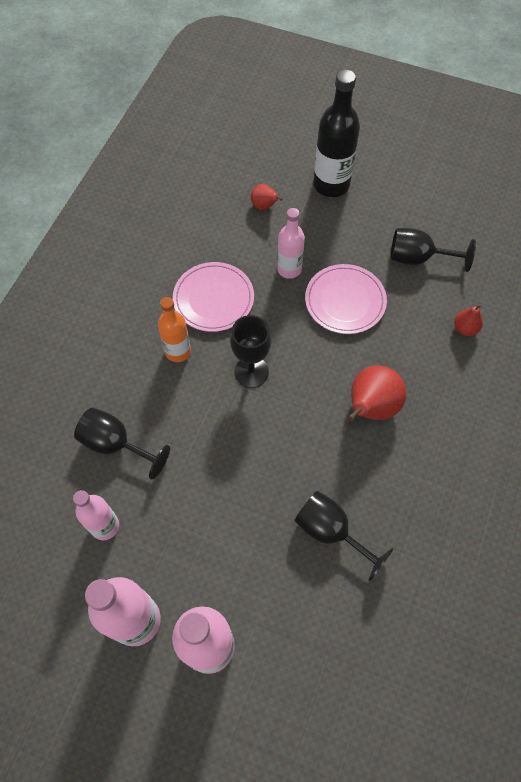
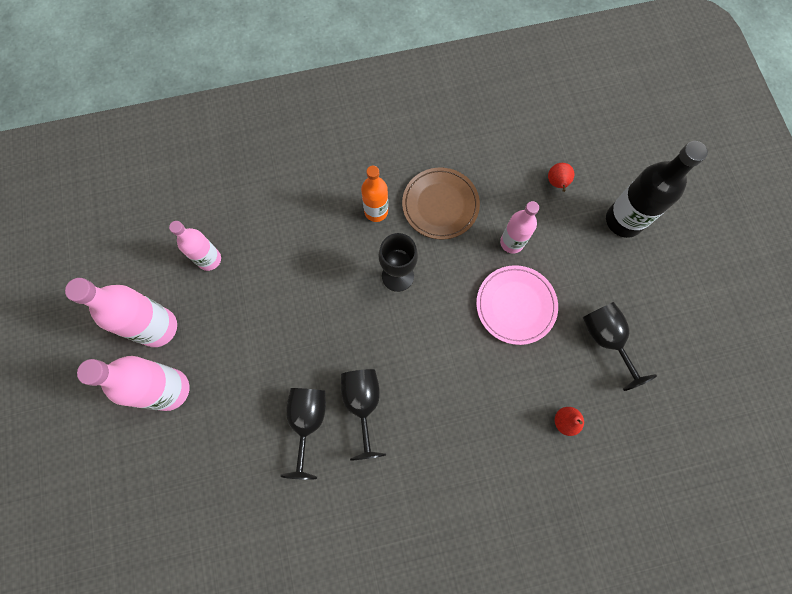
camera: 55 degrees right, 10 degrees up
black goblet [74,408,170,479] -> black goblet moved to [341,369,386,461]
pink plate [173,262,254,332] -> brown plate [402,168,480,239]
red pear [348,365,406,421] -> none

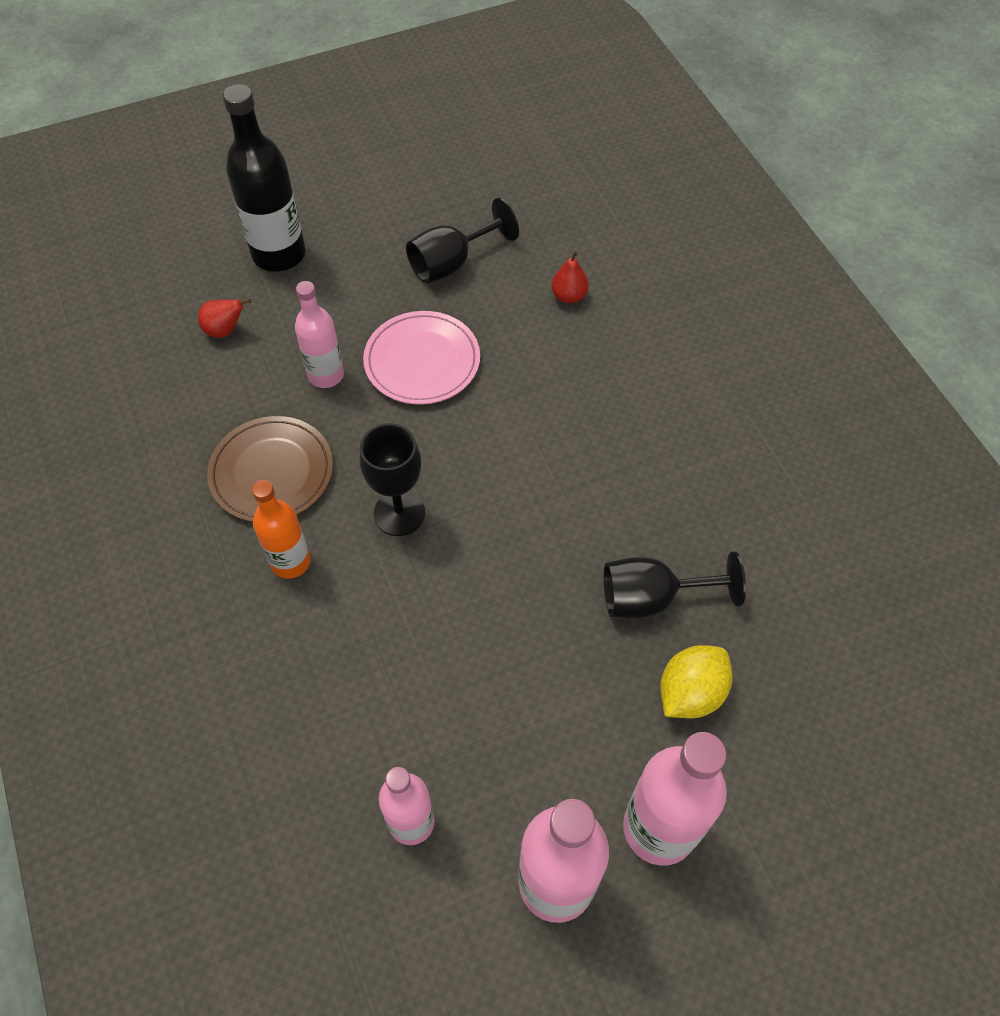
camera: 100 degrees left, 15 degrees down
black goblet [341,369,386,461] -> none
none -> yellow lemon [660,645,732,718]

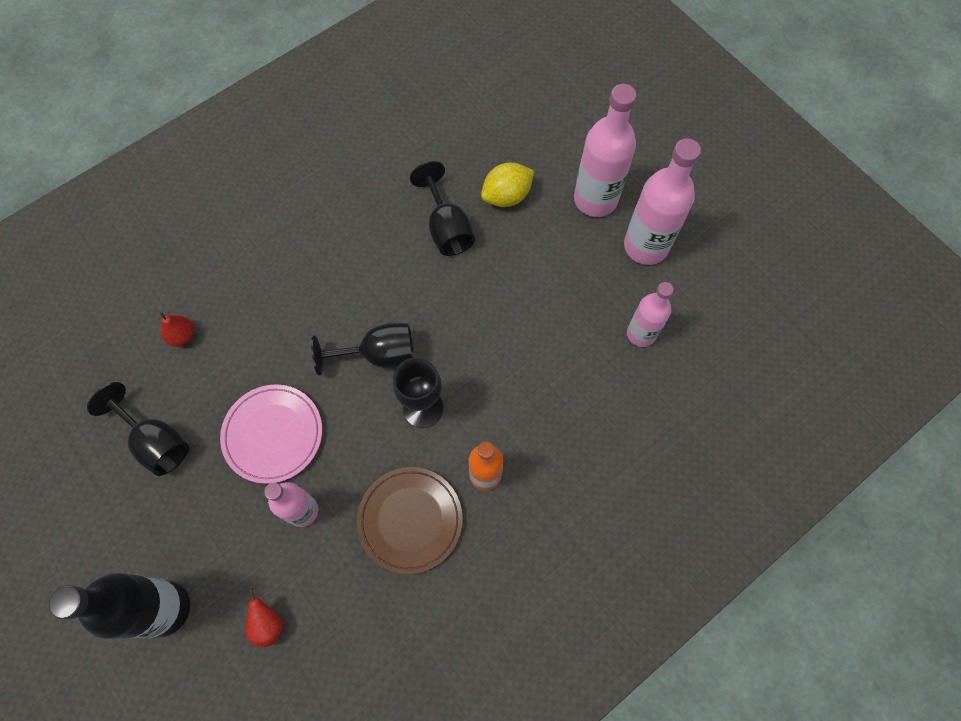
camera: 105 degrees left, 10 degrees up
yellow lemon [660,645,732,718] -> yellow lemon turned 60 degrees counterclockwise [481,162,534,207]
none -> black goblet [311,323,414,376]

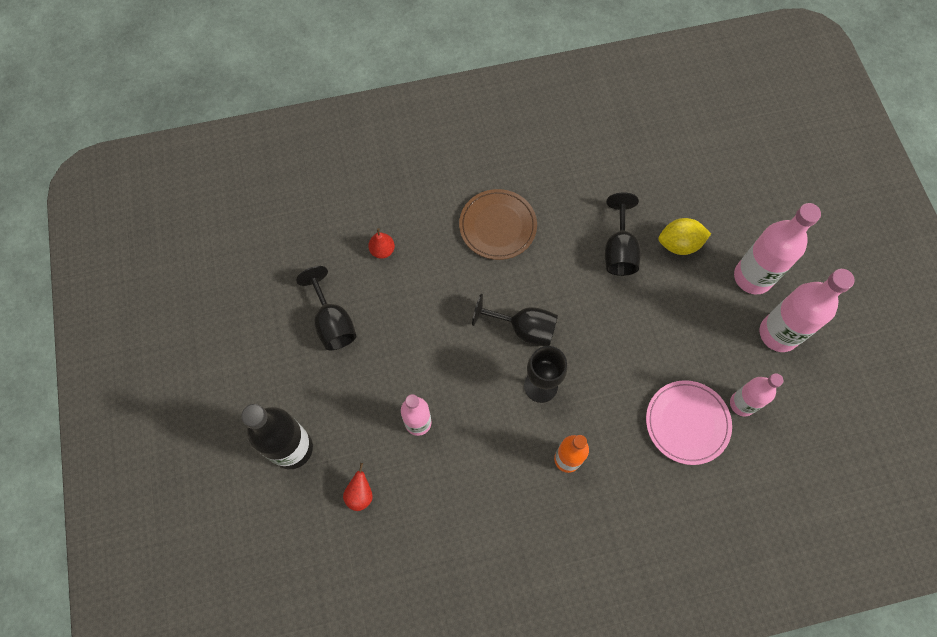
camera: 25 degrees right, 0 degrees up
pink plate [220,384,322,484] -> pink plate moved to [646,380,732,465]
brown plate [357,467,463,574] -> brown plate moved to [459,189,537,260]

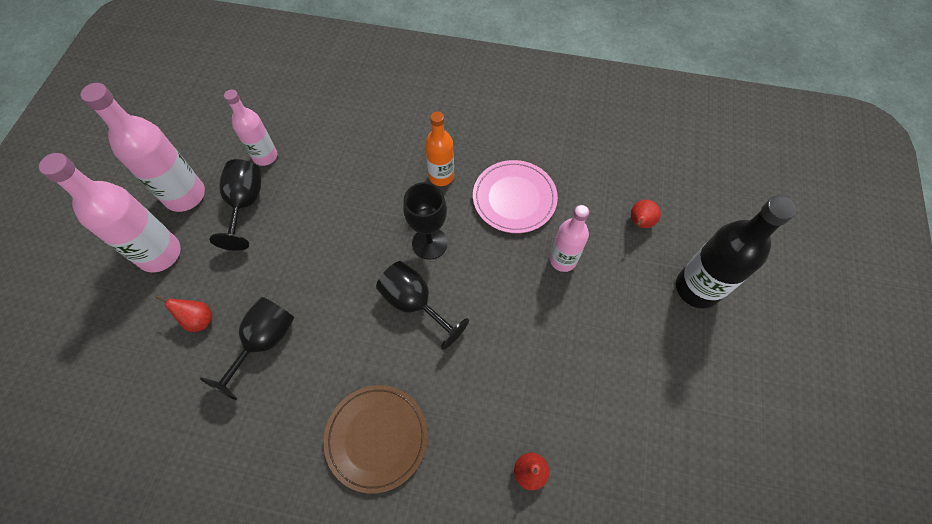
camera: 155 degrees left, 5 degrees down
black goblet [296,266,357,350] -> black goblet moved to [210,159,261,251]
pink plate [646,380,732,465] -> pink plate moved to [473,160,558,233]
yellow lemon [658,218,711,255] -> red pear [156,296,212,332]

